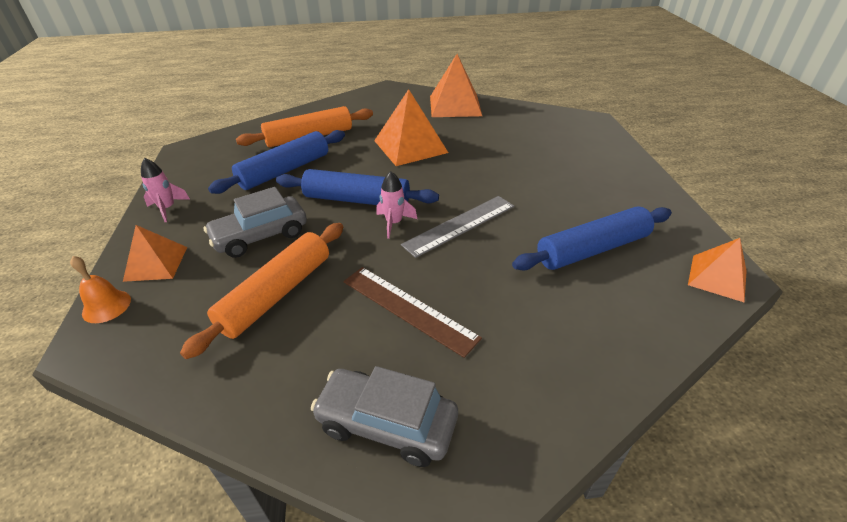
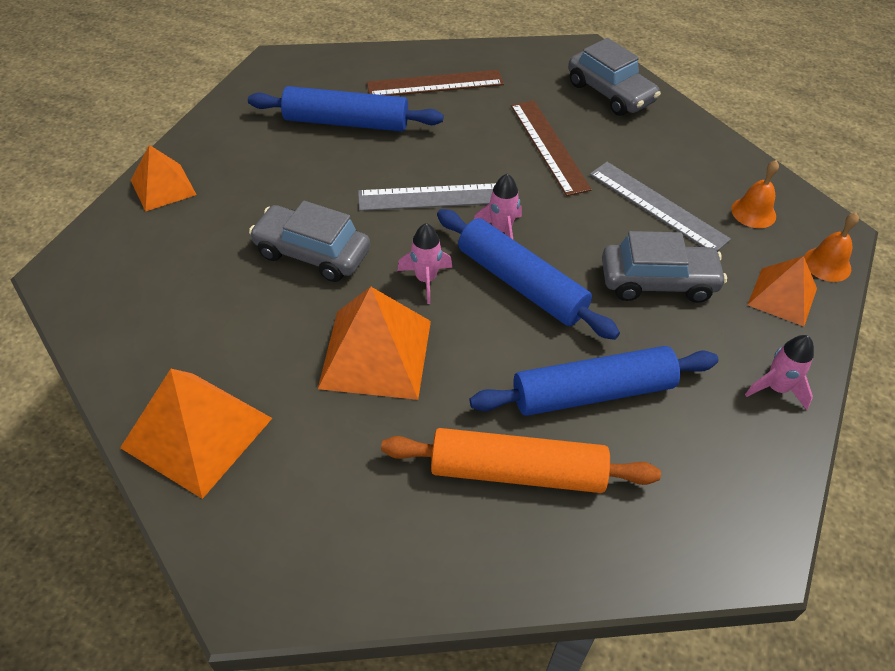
camera: 150 degrees left, 10 degrees up
orange rolling pin [180,223,343,359] -> grey ruler [590,162,731,251]
orange pyramid [688,238,747,303] -> orange pyramid moved to [131,145,197,212]
none -> grey car [249,201,370,282]
none -> brown ruler [367,70,504,96]
none -> pink rocket [397,223,452,304]
none -> orange bell [731,160,779,228]

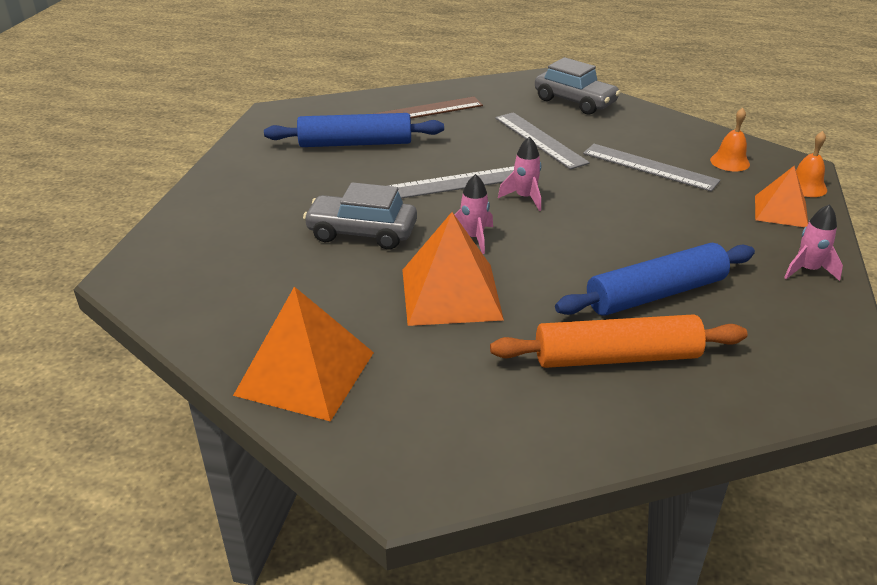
camera: 10 degrees left, 15 degrees down
orange pyramid [131,145,197,212] -> none
blue rolling pin [437,209,620,340] -> none
brown ruler [511,100,592,196] -> grey ruler [495,112,590,170]
grey car [602,231,727,303] -> none

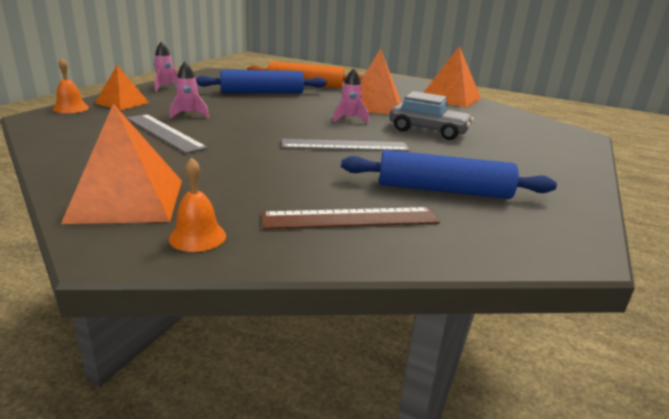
camera: 170 degrees left, 10 degrees down
grey ruler [495,112,590,170] -> none
pink rocket [498,137,541,211] -> pink rocket moved to [169,61,209,119]
grey car [535,57,621,115] -> orange pyramid [61,104,182,224]
orange bell [710,108,750,172] -> orange bell moved to [169,158,226,252]

